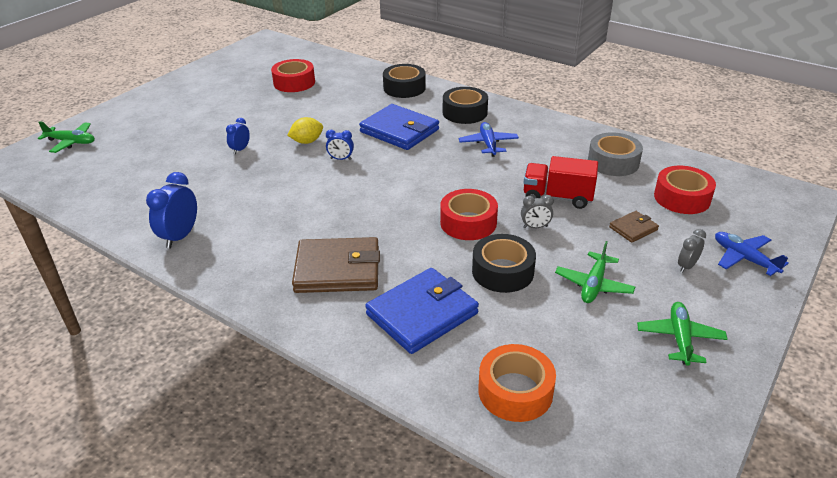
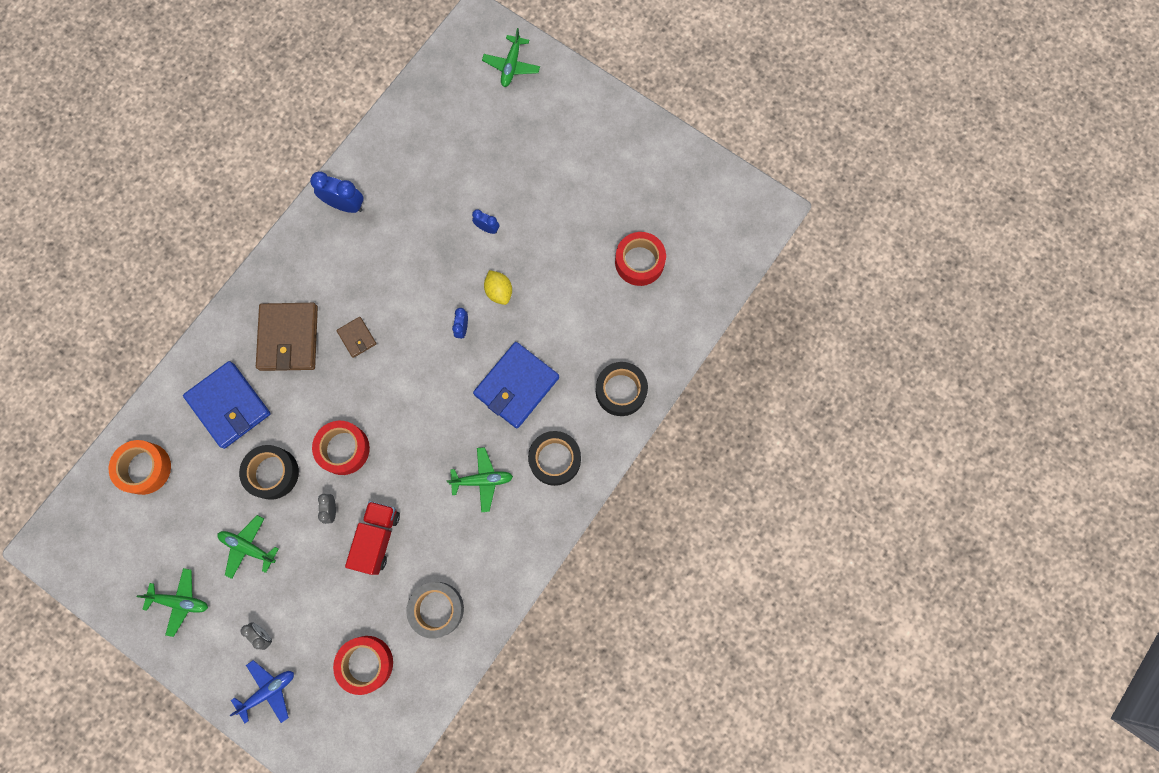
camera: 90 degrees right, 40 degrees up
blue plane [459,122,519,157] -> green plane [447,447,513,512]
brown wallet [609,211,659,243] -> brown wallet moved to [336,317,377,358]

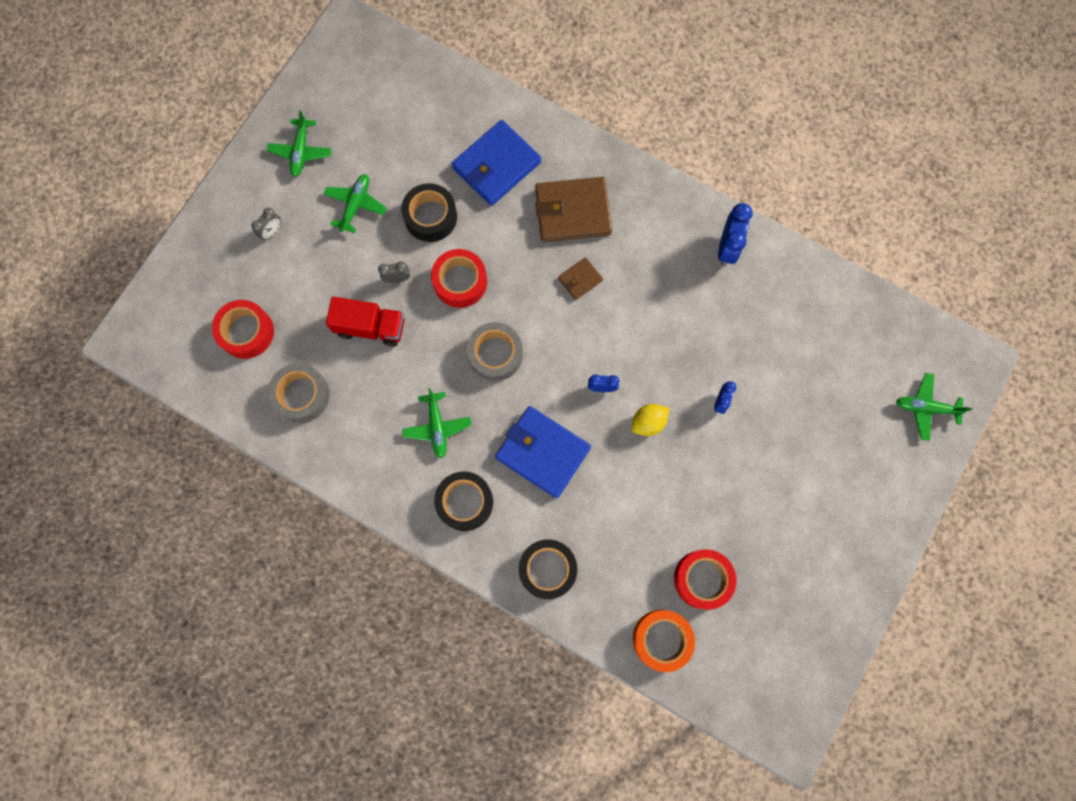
camera: 85 degrees right, 0 degrees up
orange tape [109,440,171,495] -> orange tape moved to [633,610,695,672]
blue plane [230,660,294,723] -> none
none -> grey tape [467,322,523,381]

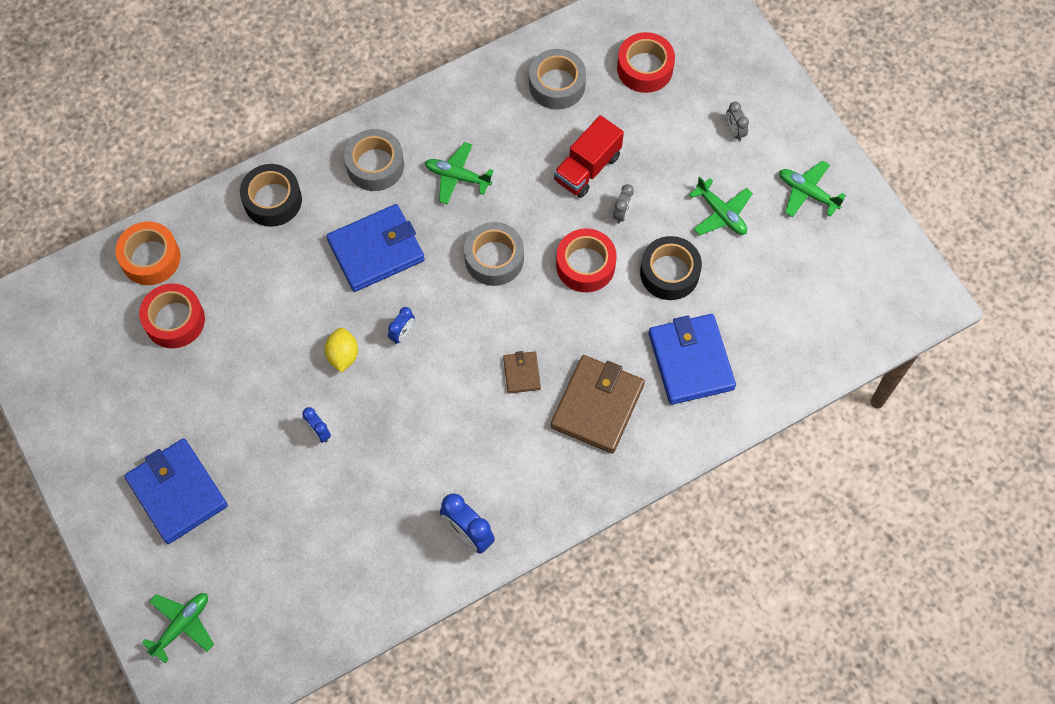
camera: 120 degrees right, 10 degrees down
black tape [434,471,493,531] -> grey tape [344,129,404,191]
none -> blue wallet [124,438,228,544]

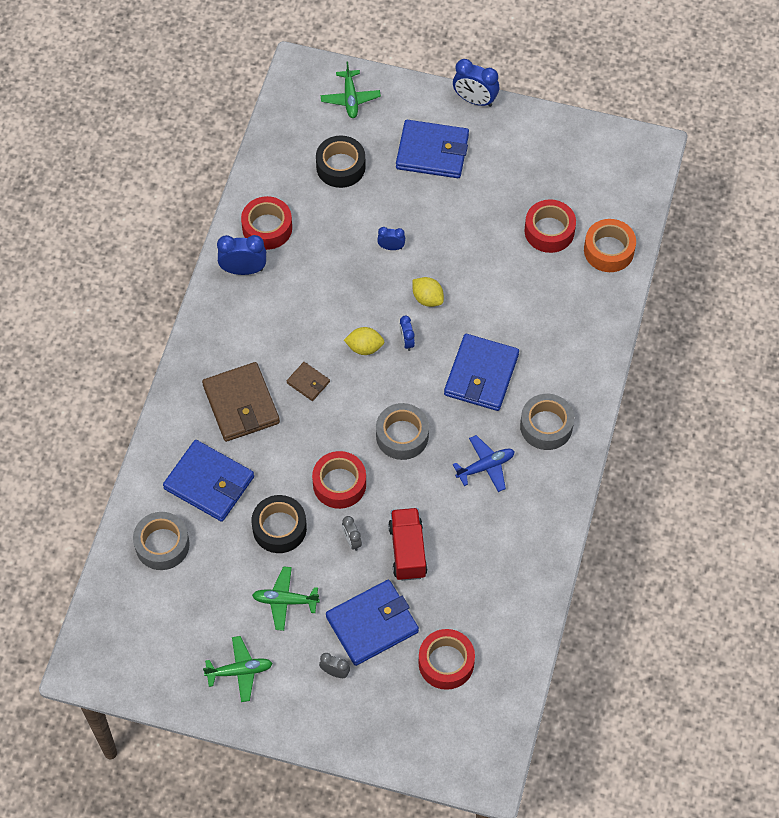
camera: 135 degrees right, 5 degrees down
black tape [240,164,302,227] -> black tape moved to [316,136,366,188]
green plane [425,142,494,205] -> blue plane [453,435,515,492]
grey tape [529,49,586,110] -> grey tape moved to [133,512,190,570]
none -> red tape [241,196,292,250]
none -> blue wallet [326,580,419,666]
none -> yellow lemon [344,327,384,355]
none -> blue clock [453,59,499,107]

